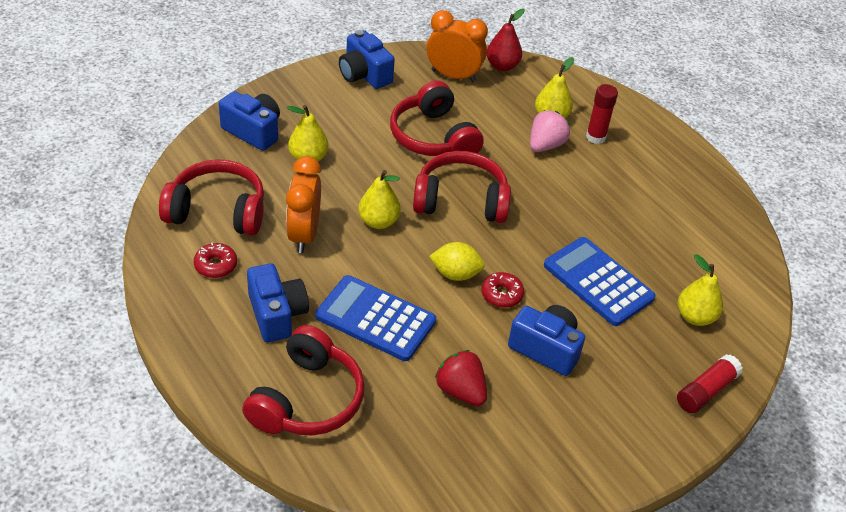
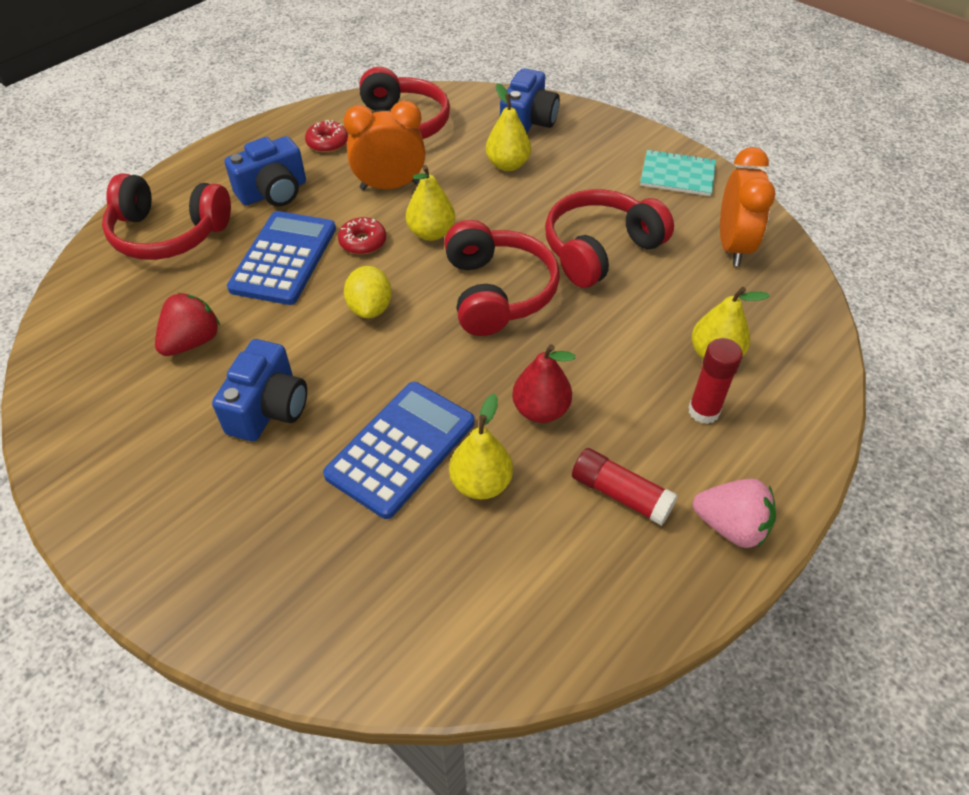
camera: 80 degrees right, 5 degrees up
blue camera [339,30,395,89] -> turquoise notebook [640,149,716,196]
red donut [482,272,524,308] -> red donut moved to [338,217,386,255]
red pear [487,9,525,71] -> red pear moved to [512,344,575,423]
pink strawberry [530,110,570,152] -> pink strawberry moved to [693,479,776,548]
red glue stick [677,354,743,413] -> red glue stick moved to [572,448,678,526]
yellow pear [678,254,723,326] -> yellow pear moved to [449,394,513,500]

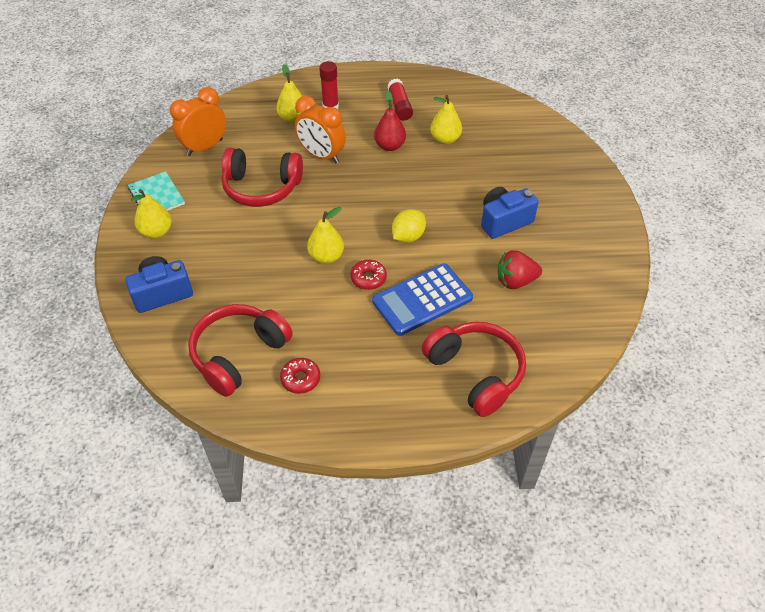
camera: 135 degrees left, 0 degrees up
blue camera [225,136,306,206] -> none
blue calculator [323,382,475,519] -> none
orange clock [343,101,426,190] -> orange clock moved to [295,96,346,163]
red headphones [444,220,560,336] -> none
yellow pear [486,83,531,171] -> yellow pear moved to [131,189,172,239]
pink strawberry [693,479,776,548] -> none

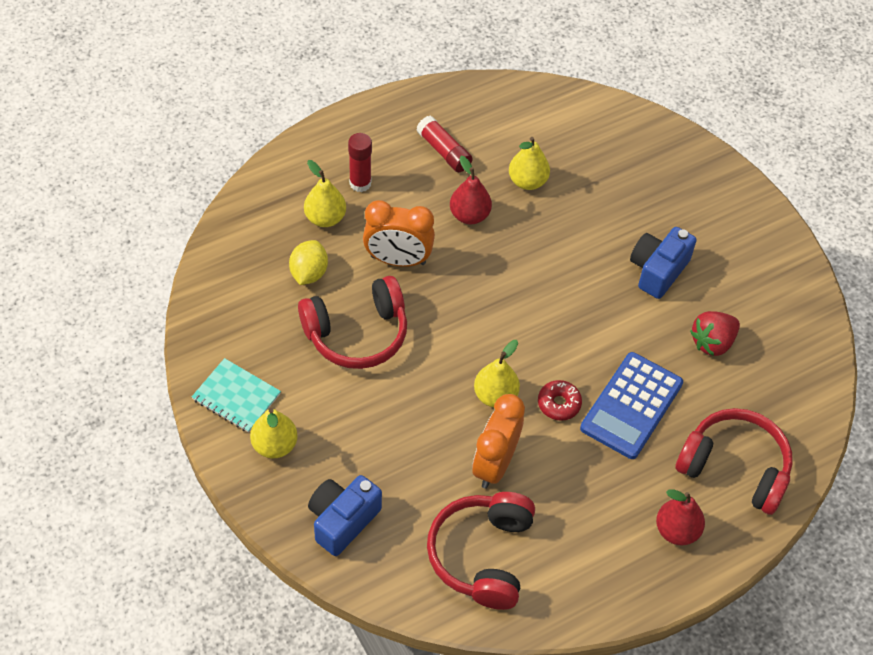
camera: 30 degrees left, 5 degrees up
orange clock [170,87,226,156] -> orange clock moved to [472,394,525,489]
red donut [280,358,320,394] -> none
yellow lemon [392,209,426,243] -> yellow lemon moved to [289,240,328,285]
none -> red pear [656,489,705,546]

